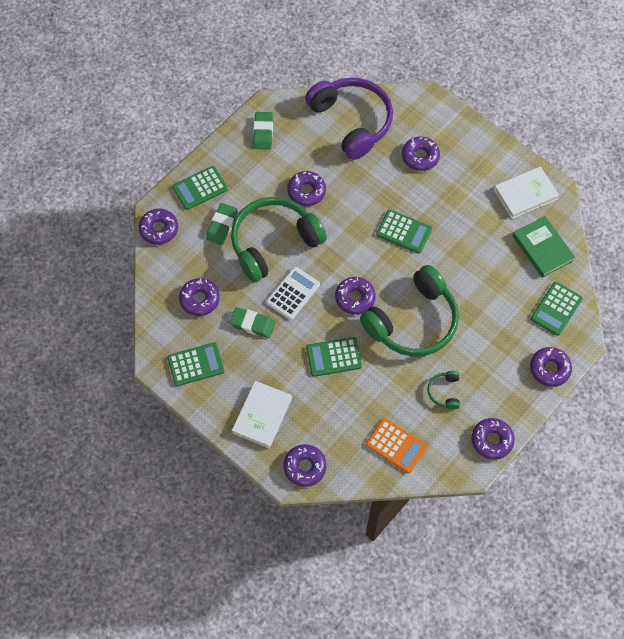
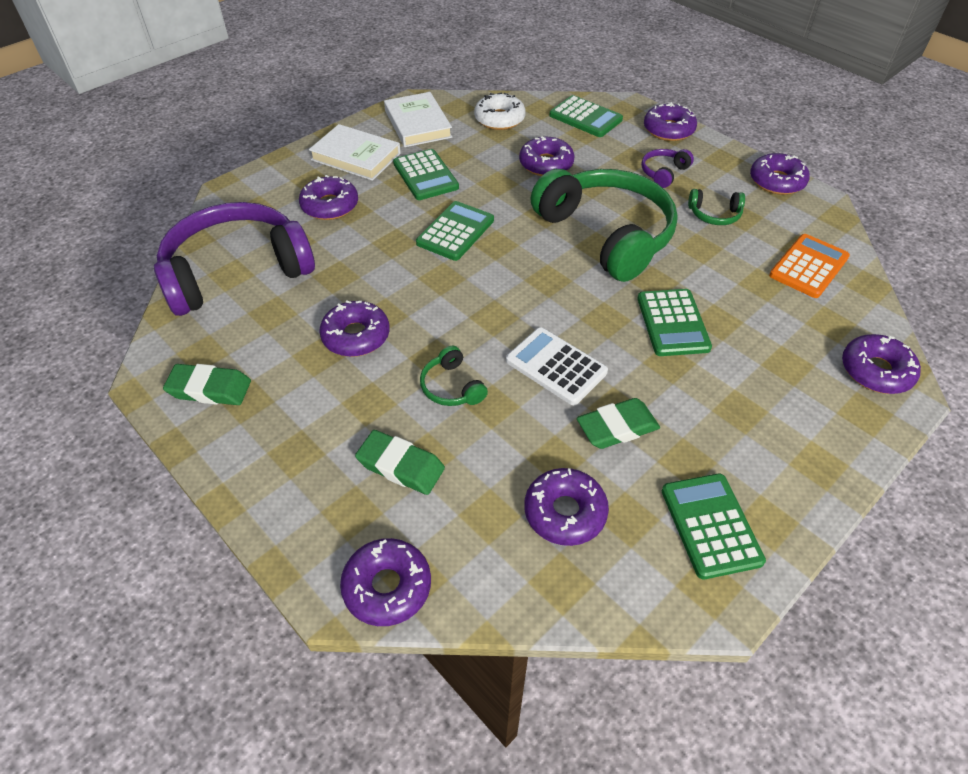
camera: 85 degrees left, 15 degrees down
green calculator [172,166,228,210] -> green calculator moved to [393,149,459,200]
green eraser [230,307,275,338] -> green eraser turned 45 degrees clockwise [577,398,660,449]
green headphones [231,197,327,282] -> green headphones [420,346,488,406], size x0.40
white book [232,381,292,448] -> white book moved to [309,124,401,181]
purple donut [335,277,376,315] -> purple donut moved to [519,136,575,176]
green book [512,216,575,278] -> white donut [474,93,526,130]
none -> purple headphones [641,149,694,188]

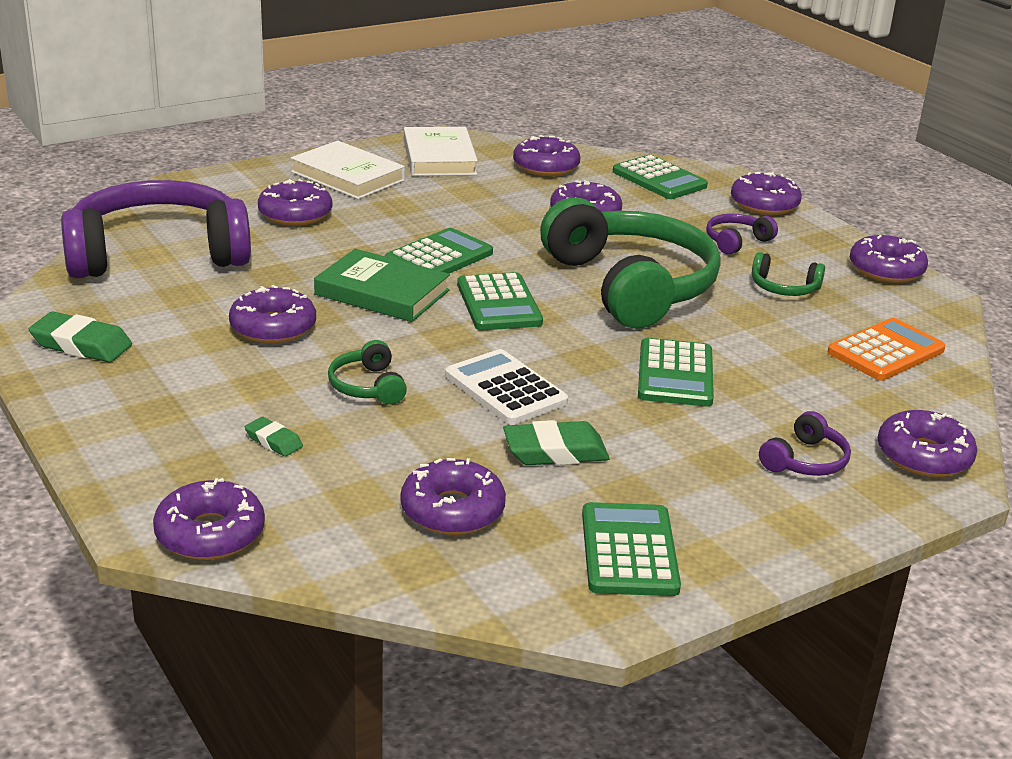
camera: 10 degrees right, 20 degrees down
green eraser [355,430,445,495] -> green eraser [245,417,303,457], size x0.57
green calculator [393,149,459,200] -> green calculator moved to [457,272,543,330]
white donut [474,93,526,130] -> purple donut [513,135,580,176]
none -> green book [314,249,450,322]
none -> purple headphones [759,411,851,476]

